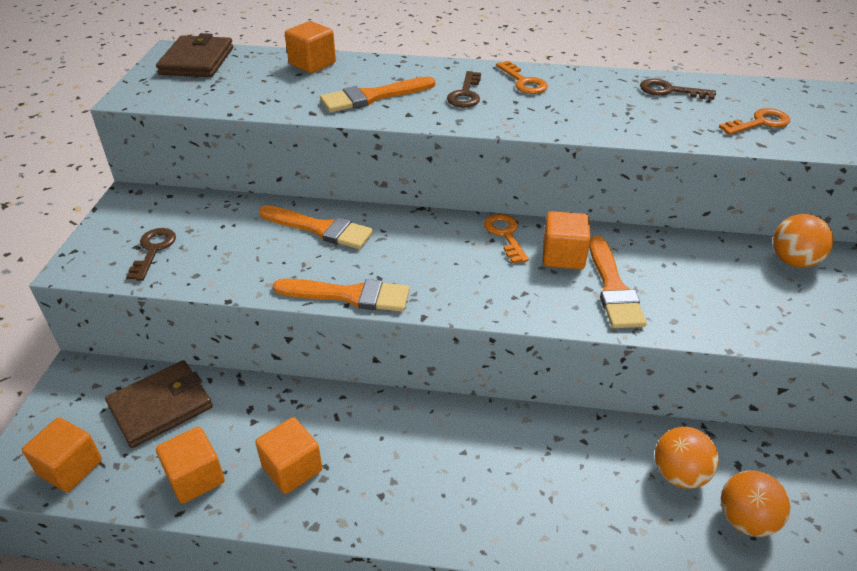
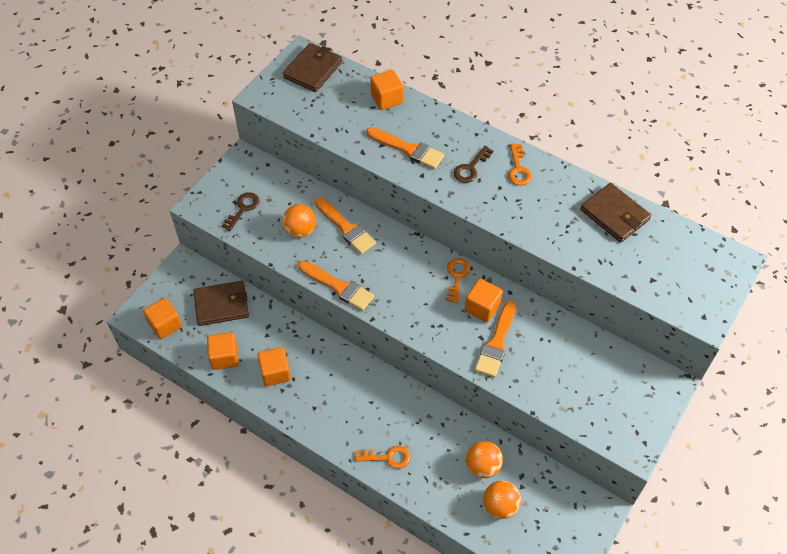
camera: 25 degrees right, 15 degrees up
orange brush [320,77,435,112] -> orange brush turned 150 degrees counterclockwise [366,127,444,169]
brown key [640,78,716,100] -> brown wallet [580,183,651,243]
orange key [719,108,790,135] -> orange key moved to [355,445,411,469]
orange ball [773,214,833,268] -> orange ball moved to [282,204,316,238]

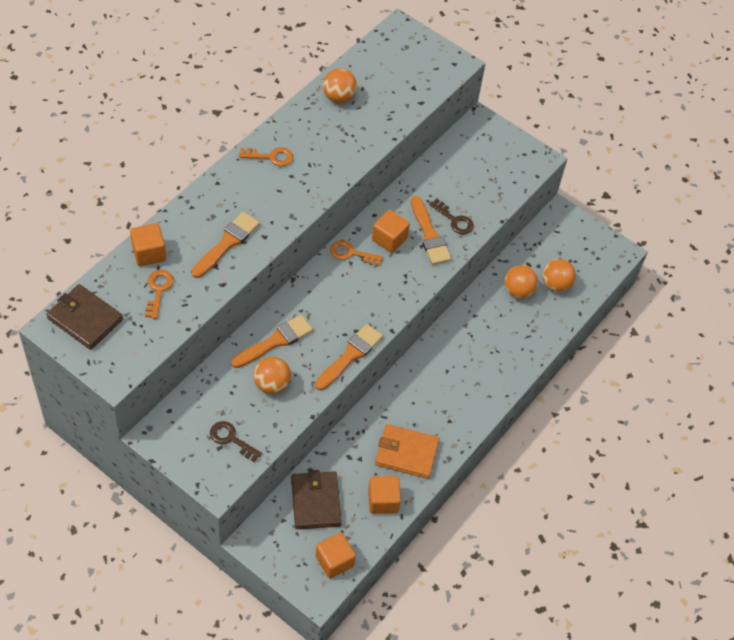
camera: 90 degrees left, 0 degrees up
orange cube [257,347,291,386] -> orange wallet [375,424,439,479]
orange key [355,445,411,469] -> orange key moved to [145,270,174,319]
brown key [454,146,493,183] -> brown key moved to [429,199,474,235]
orange brush [475,301,516,377] -> orange brush turned 45 degrees clockwise [411,196,451,265]
brown wallet [580,183,651,243] -> orange ball [323,68,357,103]

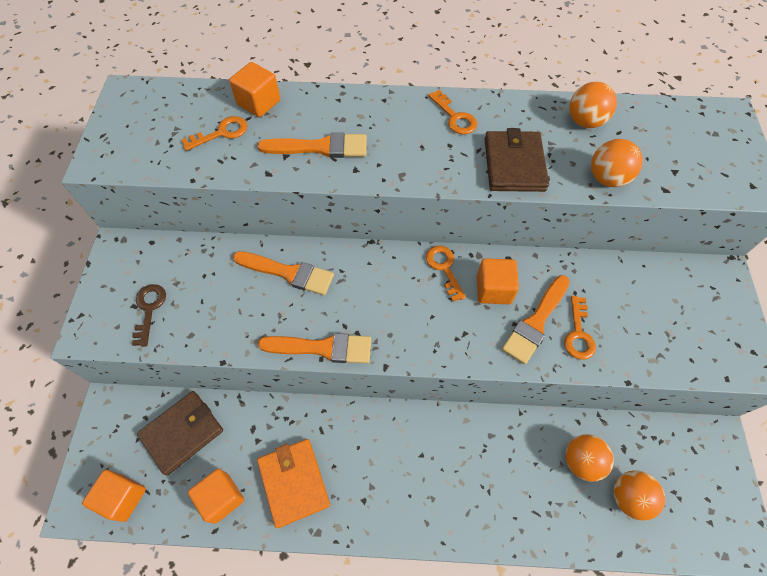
camera: 60 degrees right, 5 degrees up
brown wallet [46,284,123,350] -> brown wallet moved to [485,128,549,192]
orange ball [253,357,291,394] -> orange ball moved to [591,139,643,187]
brown key [429,199,474,235] -> orange key [564,296,596,360]

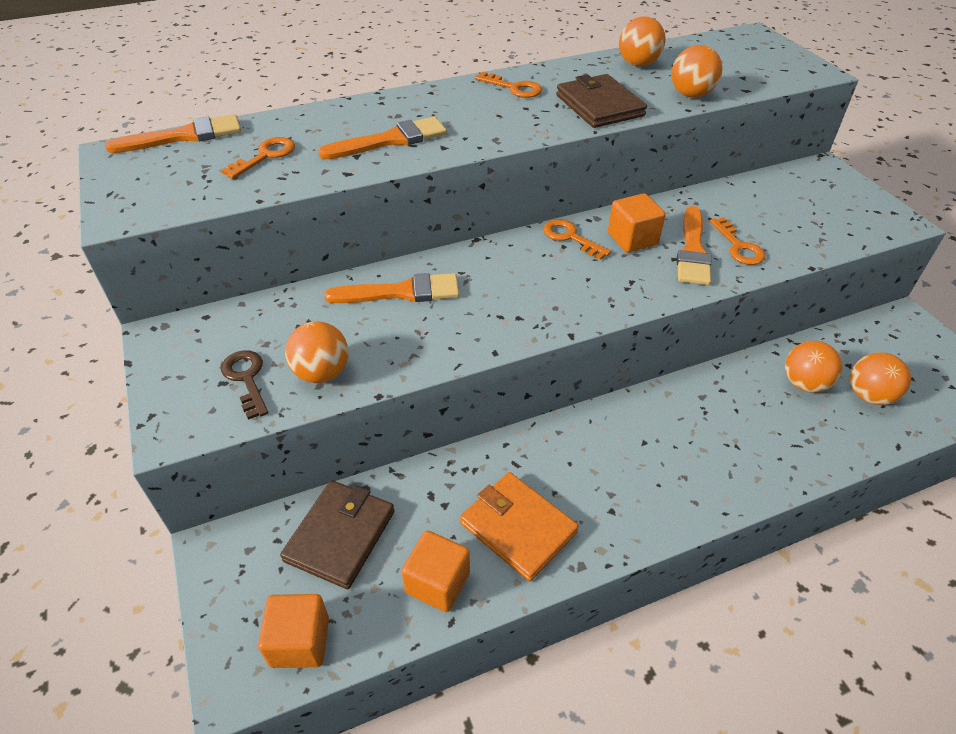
camera: 25 degrees left, 15 degrees down
orange cube [229,62,280,117] -> none
orange brush [258,333,371,363] -> orange brush moved to [105,114,242,153]
none -> orange ball [285,321,349,383]

